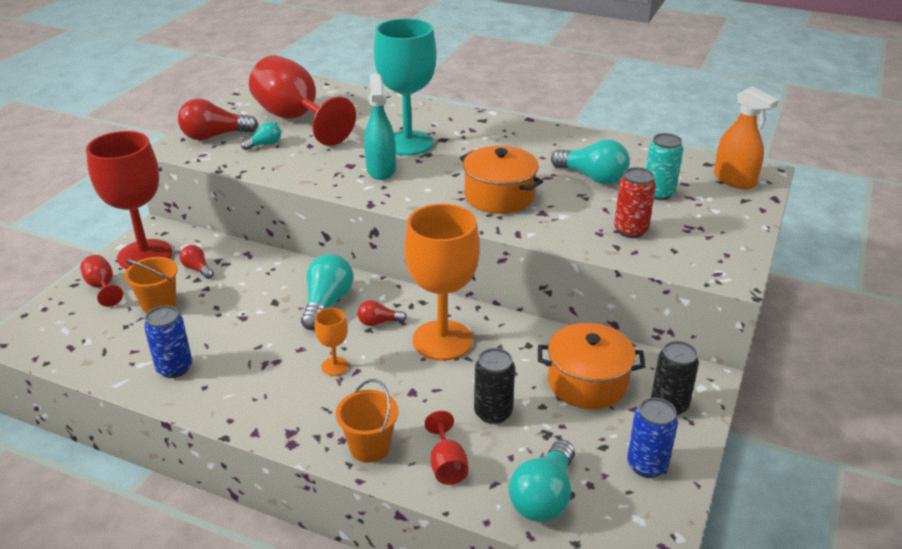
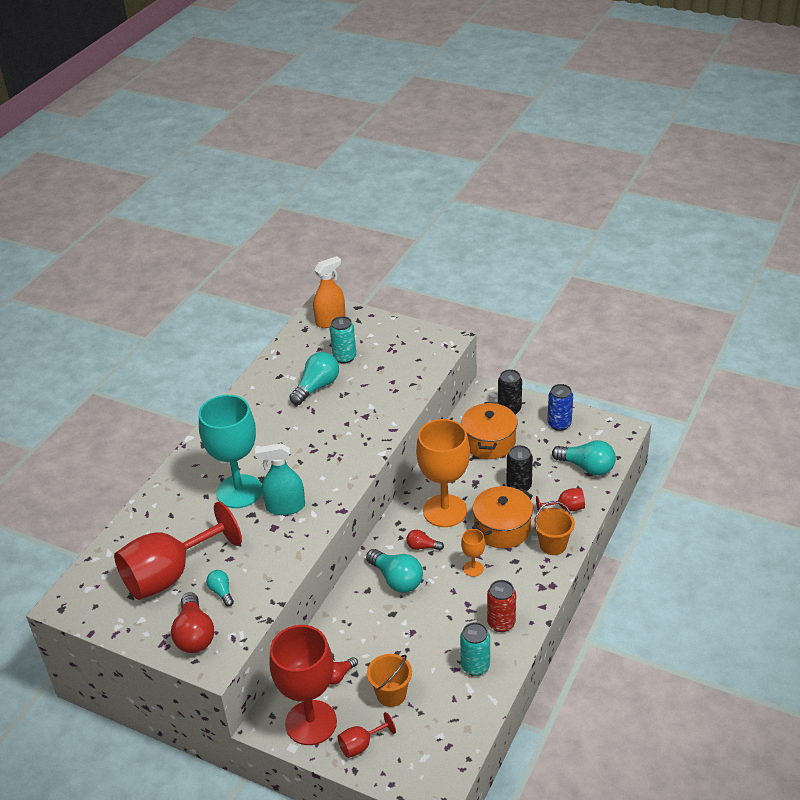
camera: 85 degrees left, 5 degrees up
blue can [144,305,192,378] -> turquoise can [460,622,490,676]
turquoise light bulb [301,254,353,330] -> turquoise light bulb turned 150 degrees counterclockwise [366,549,423,593]
red light bulb [358,300,407,326] -> red light bulb turned 105 degrees clockwise [406,530,444,550]
orange pot [460,146,543,214] -> orange pot moved to [472,486,533,548]
red can [614,167,656,238] -> red can moved to [487,580,516,632]

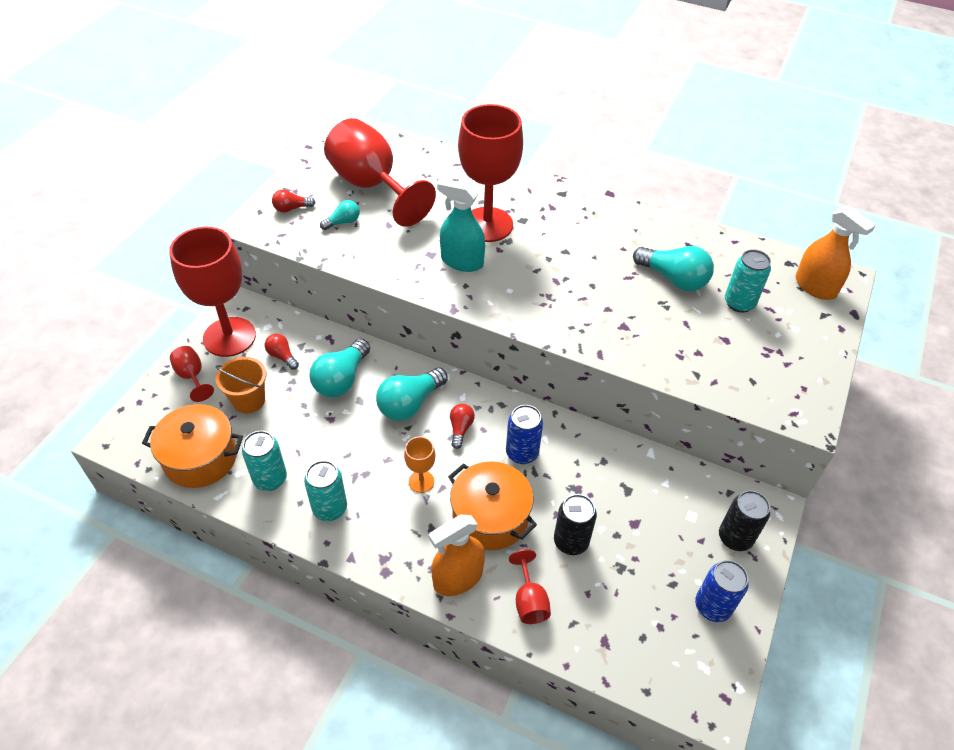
camera: 85 degrees right, 10 degrees up
red light bulb [171,592,214,653] -> red light bulb [272,190,316,213], size x0.54
turquoise goblet [199,395,262,508] -> red goblet [458,104,523,242]
turquoise spray bottle [255,443,305,515] -> turquoise spray bottle turned 60 degrees counterclockwise [437,178,485,272]
orange goblet [416,419,470,527] -> blue can [506,405,543,464]
orange pot [461,402,518,459] -> orange pot moved to [142,404,243,488]
red can [487,580,516,632] -> turquoise can [304,460,347,521]
orange bucket [534,501,575,555] -> orange spray bottle [429,515,485,596]
turquoise light bulb [552,440,616,476] -> turquoise light bulb moved to [310,339,370,397]

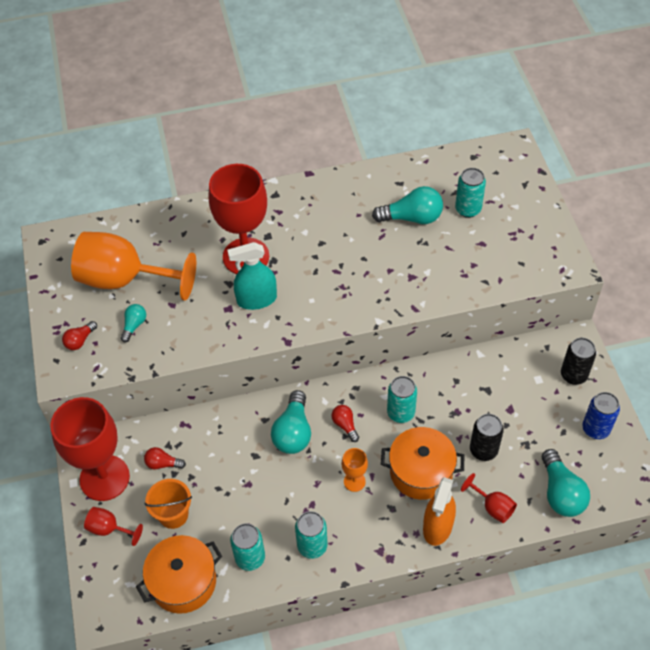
camera: 35 degrees left, 5 degrees up
turquoise light bulb [310,339,370,397] -> turquoise light bulb moved to [542,449,590,517]
red goblet [324,118,436,227] -> orange goblet [71,232,196,301]
blue can [506,405,543,464] -> turquoise can [387,376,417,423]
orange spray bottle [795,206,876,300] -> none

